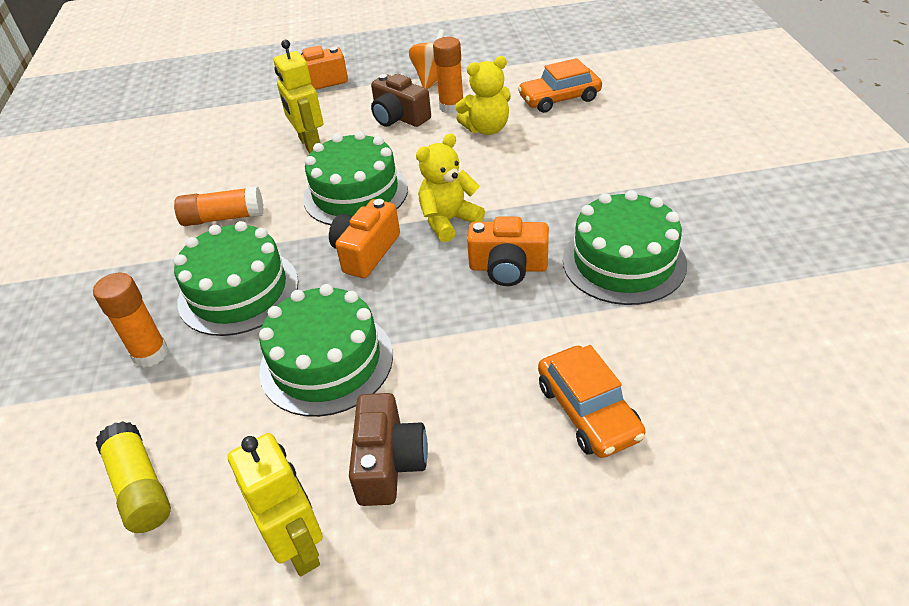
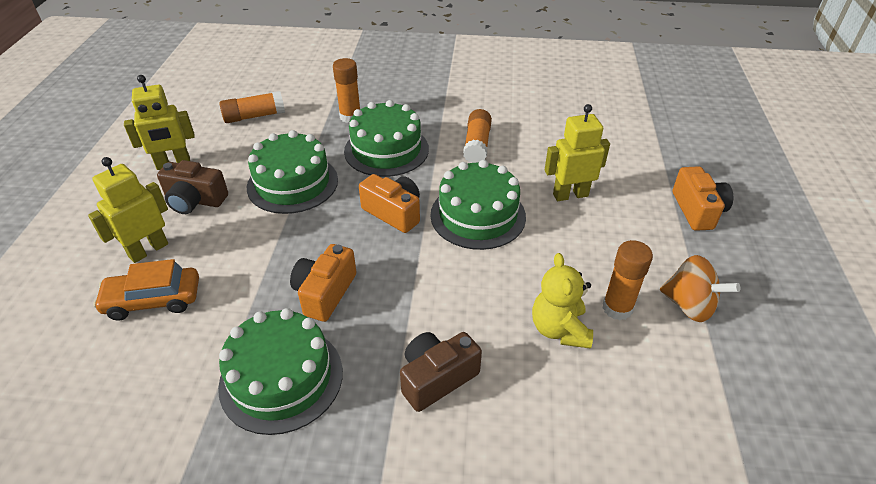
camera: 100 degrees right, 0 degrees up
yellow glue stick [96,421,171,533] -> orange glue stick [219,91,285,123]
brown camera [371,74,431,127] -> brown camera moved to [400,332,482,412]
yellow teddy bear [416,133,485,242] -> none
orange car [518,58,602,113] -> none
none -> yellow robot [88,157,168,263]

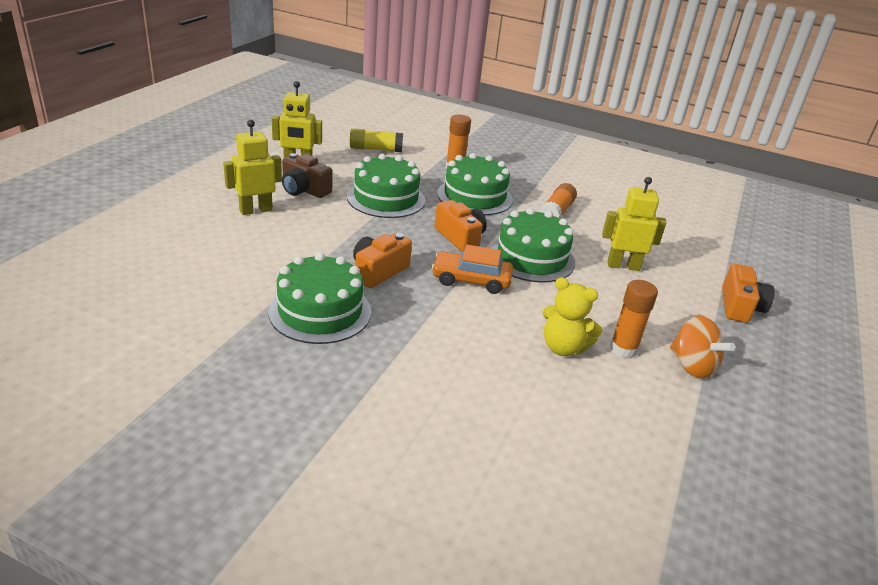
camera: 15 degrees right, 10 degrees down
orange car [93,259,199,321] -> orange car moved to [432,245,513,294]
orange glue stick [219,91,285,123] -> yellow glue stick [350,128,403,152]
brown camera [400,332,482,412] -> none
yellow teddy bear [532,253,593,349] -> yellow teddy bear turned 75 degrees counterclockwise [542,277,602,356]

